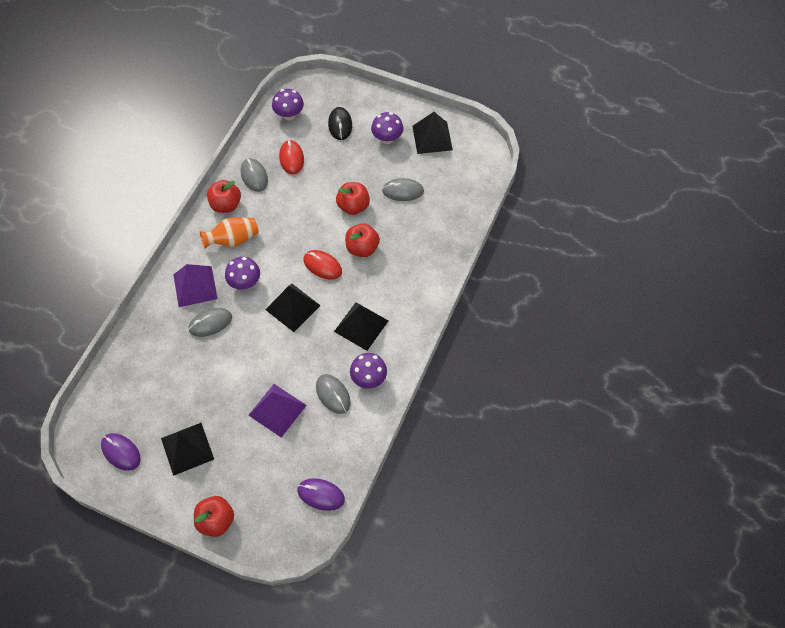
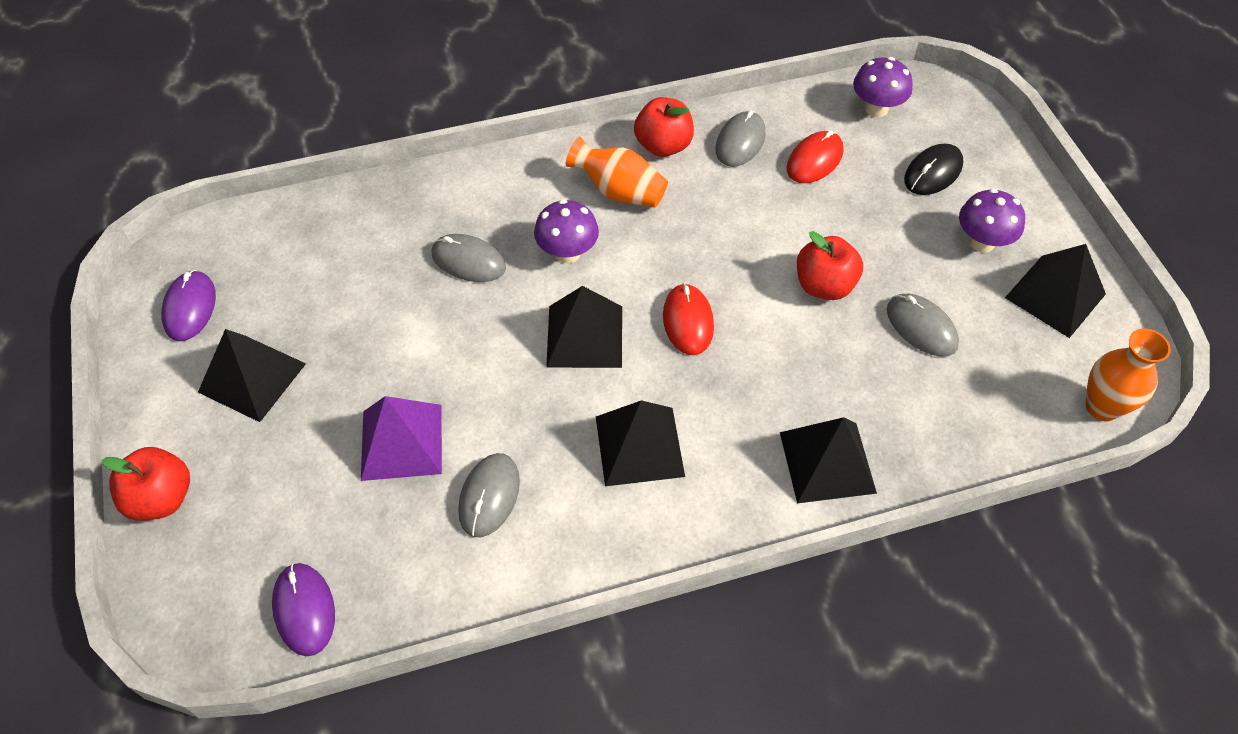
camera: 50 degrees right, 5 degrees down
purple pyramid [173,264,218,307] -> none
red apple [345,224,380,257] -> none
purple mushroom [350,353,387,389] -> none
none -> black pyramid [780,417,877,503]
none -> orange vase [1086,329,1171,421]

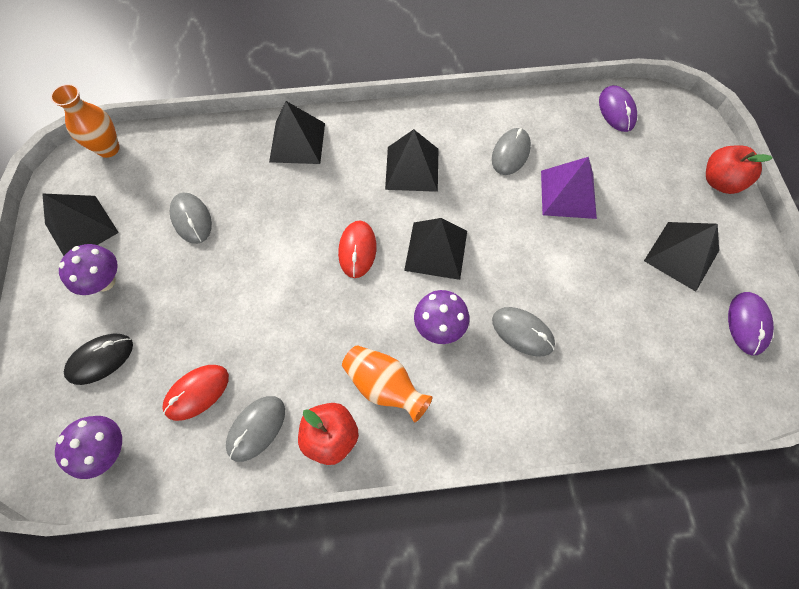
camera: 170 degrees left, 10 degrees up
red apple [797,231,863,300] -> none

